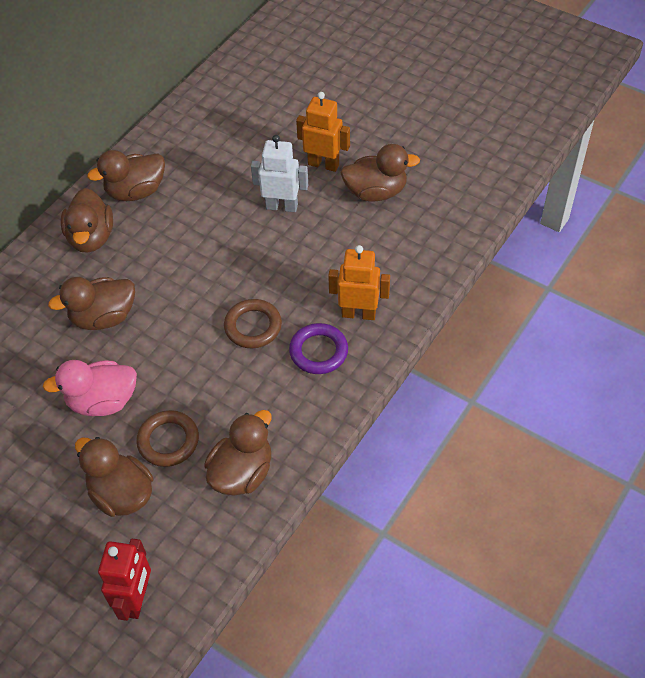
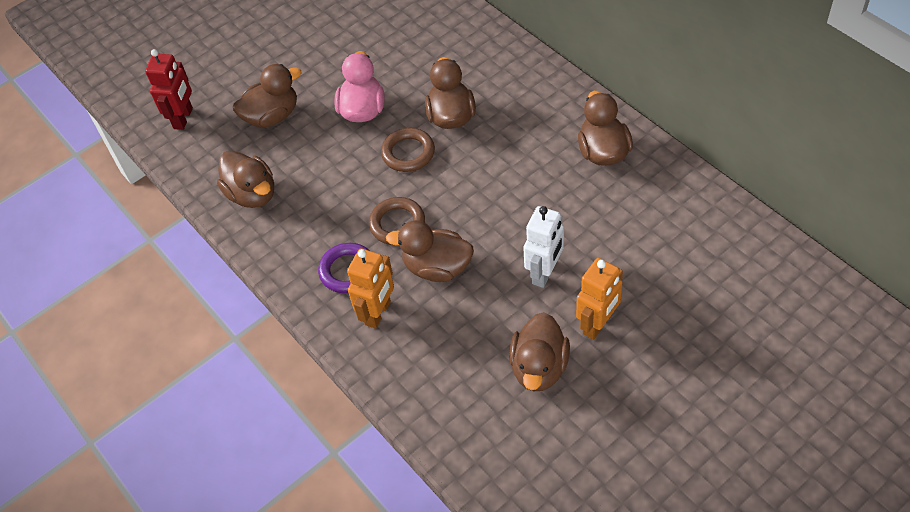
camera: 110 degrees right, 0 degrees up
brown duck [61,188,113,253] -> brown duck moved to [386,220,474,282]
red robot [98,539,151,621] -> red robot turned 105 degrees counterclockwise [145,49,193,130]
brown ring [136,410,199,467] -> brown ring moved to [381,128,435,172]

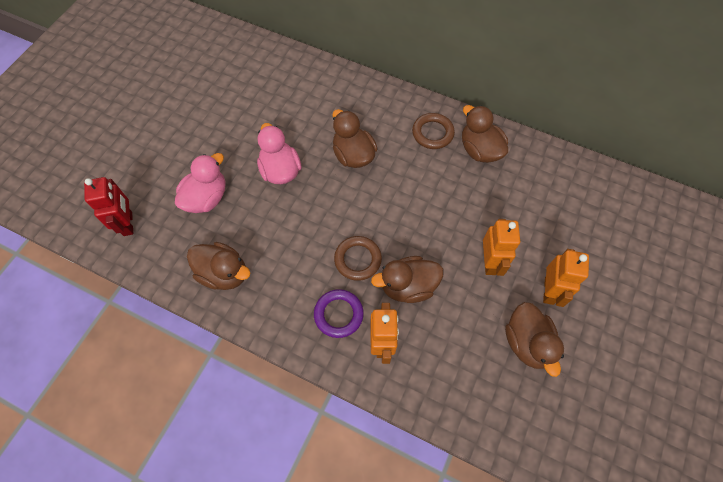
camera: 30 degrees left, 10 degrees up
brown duck [233,64,302,128] -> pink duck [175,153,226,213]
brown ring [381,128,435,172] -> brown ring moved to [412,113,455,149]
white robot [523,206,564,288] -> orange robot [483,219,520,276]

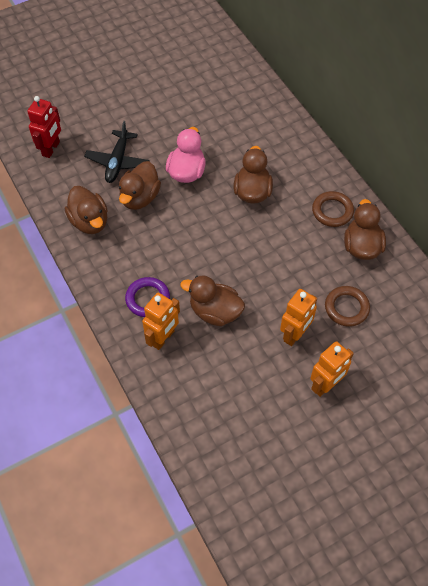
camera: 35 degrees right, 5 degrees down
pink duck [175,153,226,213] -> black plane [84,121,150,183]
brown ring [334,236,382,281] -> brown ring moved to [325,286,370,327]
brown duck [505,302,564,377] -> brown duck moved to [119,161,161,210]

